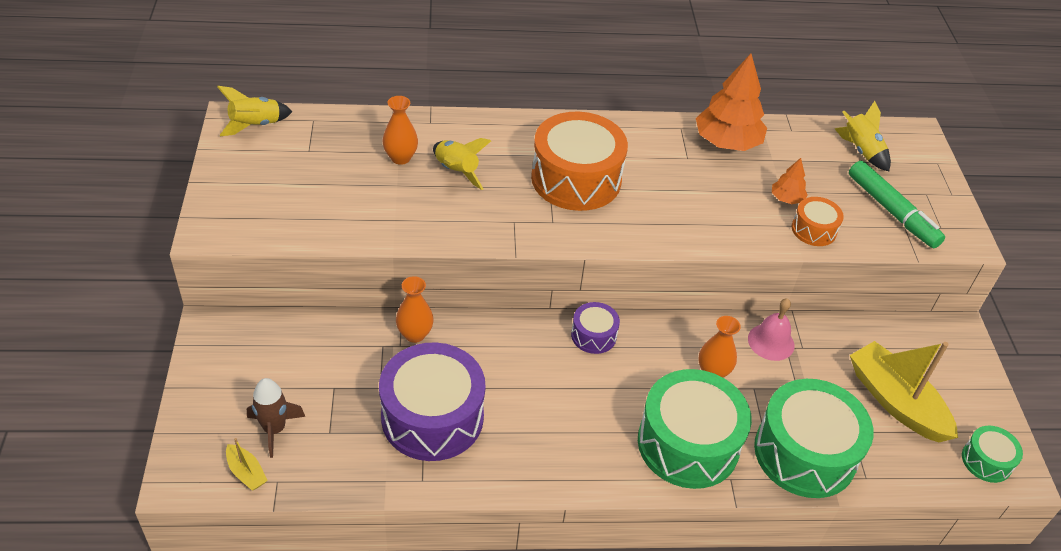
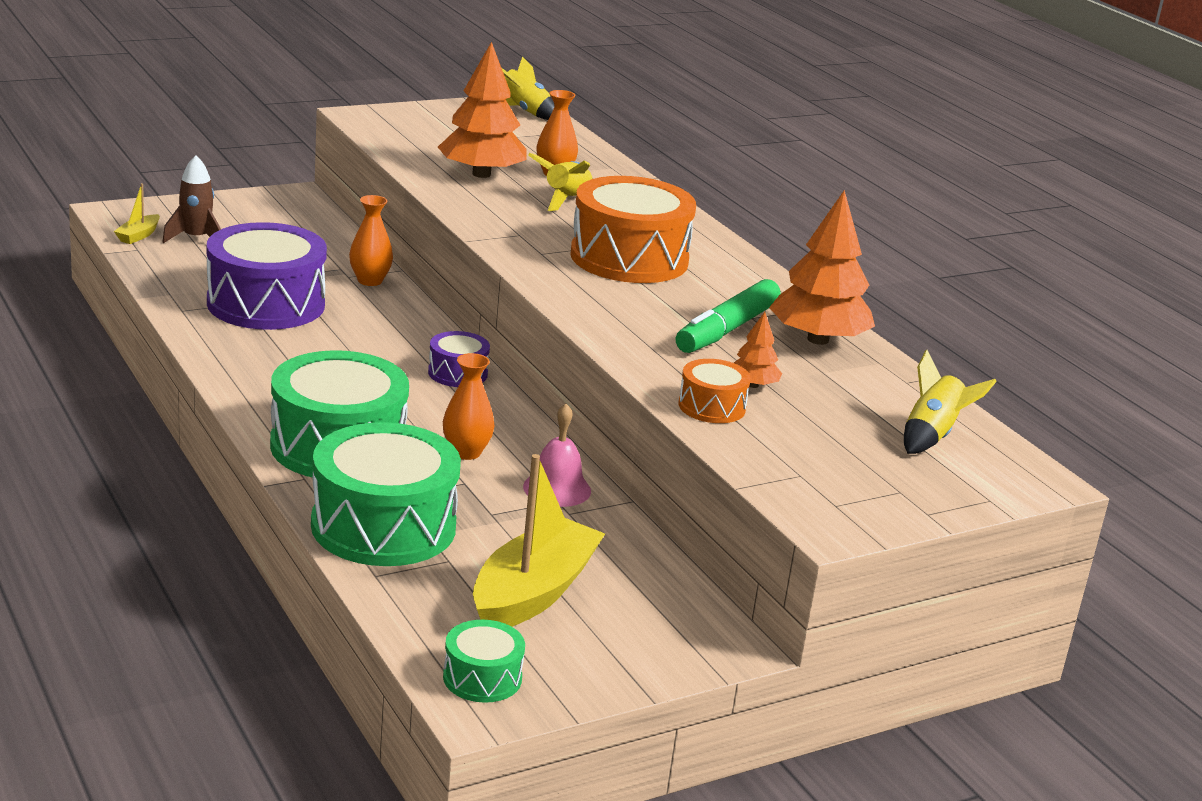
camera: 65 degrees right, 20 degrees down
green marker [849,161,945,248] -> green marker moved to [676,279,781,353]
none -> orange tree [438,42,527,178]

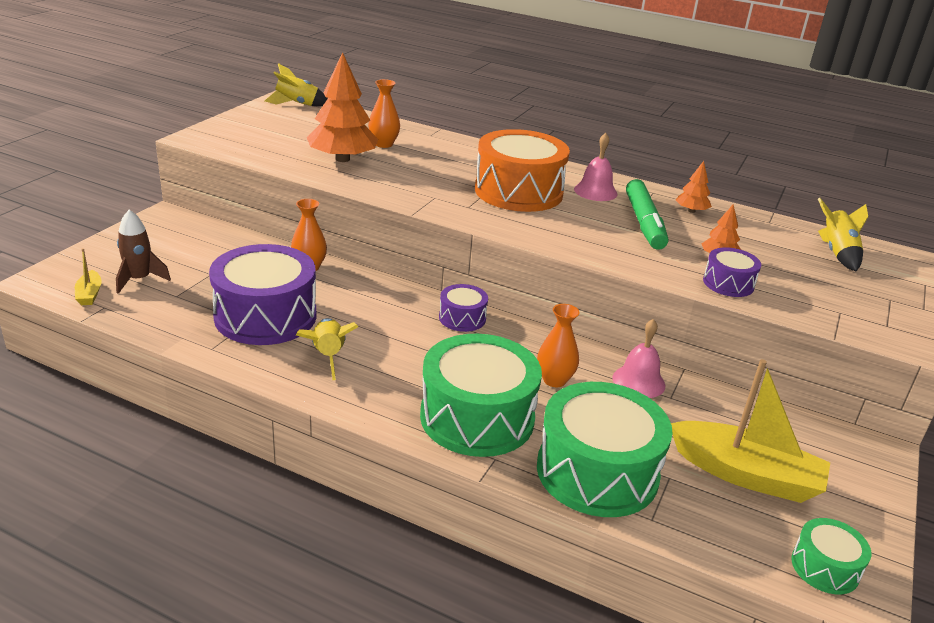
camera: 35 degrees left, 5 degrees up
yellow boat [473,454,605,627] -> yellow boat turned 120 degrees clockwise [671,359,830,503]
yellow rocket [528,153,593,211] -> yellow rocket moved to [296,318,358,380]
orange drum [679,359,751,423] -> purple drum [703,247,761,297]
orange tree [769,190,875,345] -> orange tree [676,161,712,213], size x0.48
none -> pink bell [574,133,617,201]

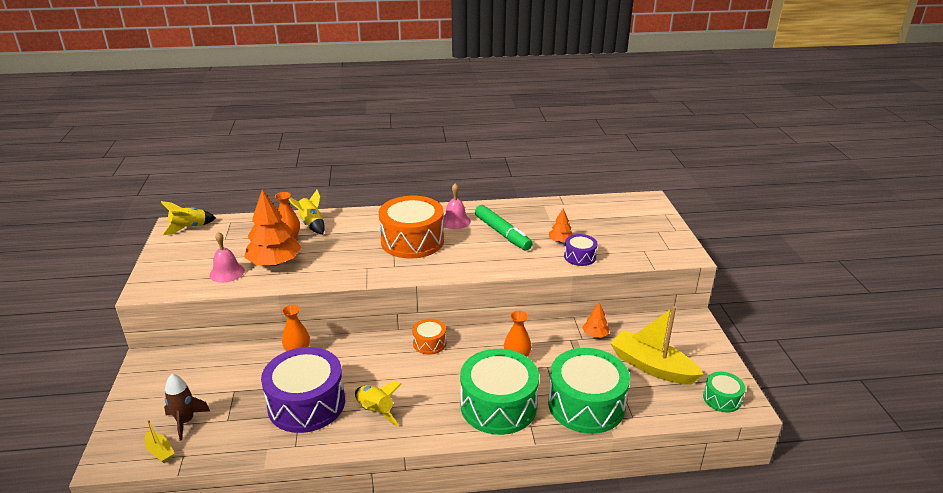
camera: 30 degrees left, 0 degrees up
purple drum [439,284,488,332] -> orange drum [412,319,446,355]
pink bell [612,319,665,398] -> pink bell moved to [209,232,245,283]
yellow boat [671,359,830,503] -> yellow boat turned 135 degrees counterclockwise [610,306,704,384]
orange tree [676,161,712,213] -> orange tree moved to [583,302,609,337]
yellow rocket [818,198,868,271] -> yellow rocket moved to [289,190,325,234]

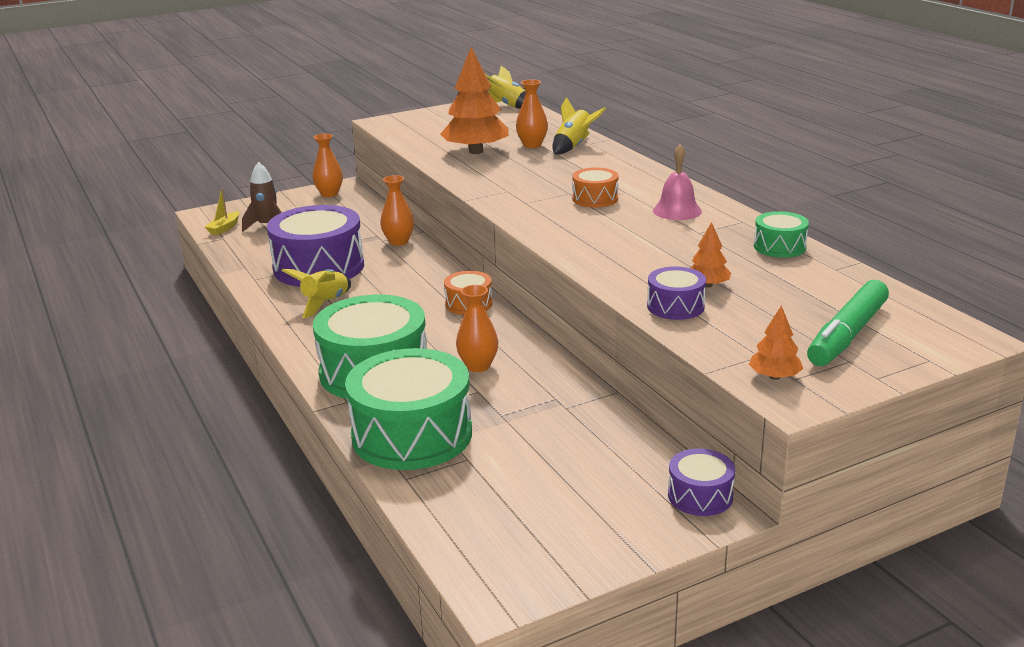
camera: 70 degrees right, 5 degrees down
pink bell [209,232,245,283] -> none
orange drum [379,196,444,259] -> orange drum [572,168,619,207], size x0.48
green marker [475,205,533,251] -> green marker moved to [807,280,889,366]
orange tree [583,302,609,337] -> orange tree moved to [749,305,803,380]
yellow boat [610,306,704,384] -> none
green drum [703,372,745,412] -> green drum moved to [754,211,809,258]
none -> orange vase [312,134,343,197]
none -> purple drum [668,449,735,516]

